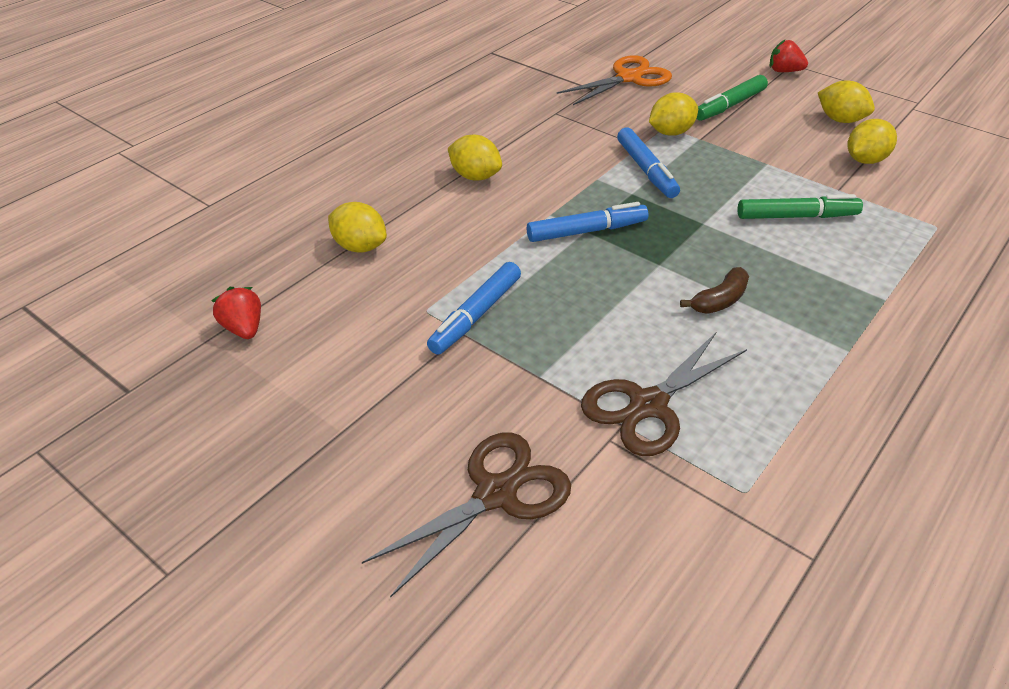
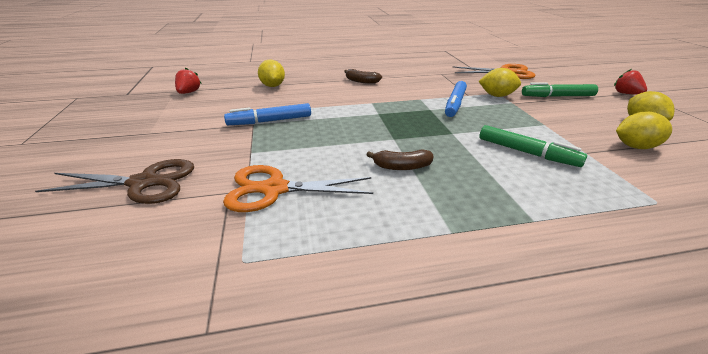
camera: 40 degrees right, 10 degrees down
yellow lemon [448,135,502,181] -> brown banana [344,69,382,84]
blue marker [527,202,649,242] -> none
brown scissors [581,333,747,456] -> orange scissors [223,165,373,212]

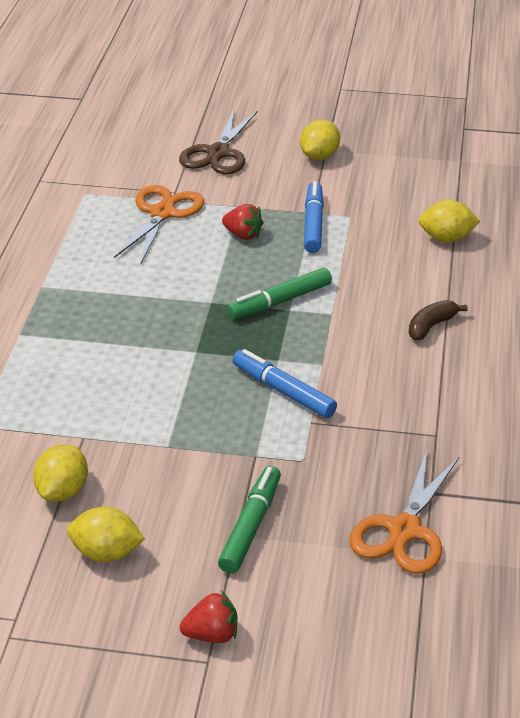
camera: 110 degrees right, 5 degrees up
red strawberry [175,68,202,94] -> red strawberry moved to [222,204,264,240]
brown banana [366,149,433,170] -> none
yellow lemon [479,68,521,97] -> yellow lemon moved to [300,119,340,160]
green marker [479,125,587,167] -> green marker moved to [227,268,332,319]

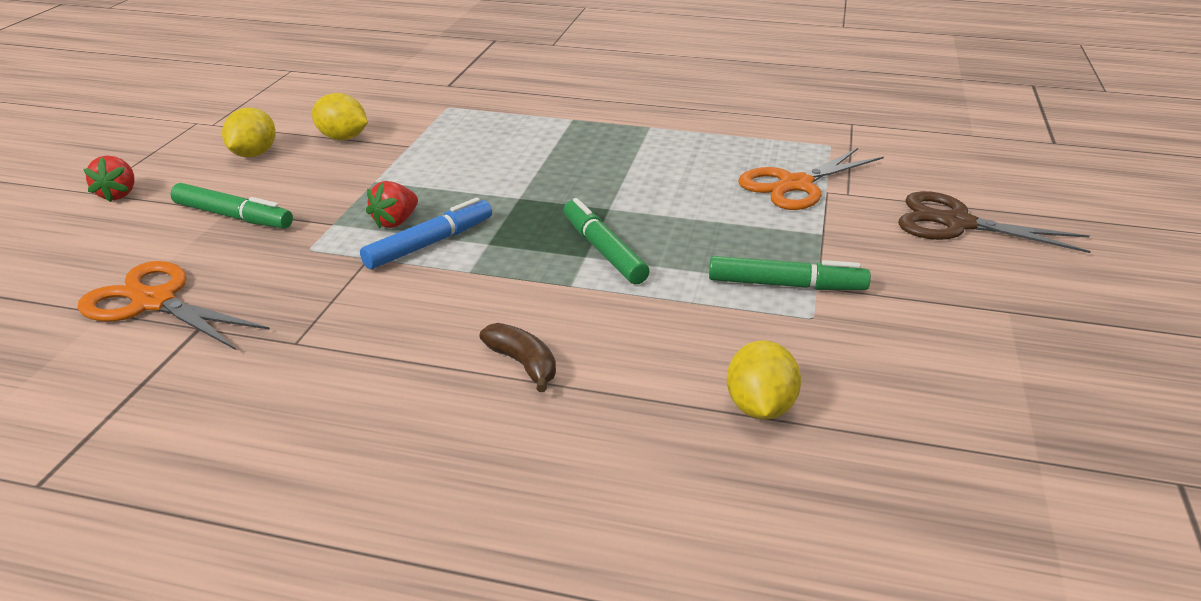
camera: 95 degrees right, 5 degrees down
orange scissors [114,185,204,264] -> orange scissors turned 120 degrees clockwise [738,148,884,210]
red strawberry [222,204,264,240] -> red strawberry moved to [366,181,418,228]
yellow lemon [300,119,340,160] -> none
blue marker [304,181,324,253] -> green marker [709,256,871,290]

